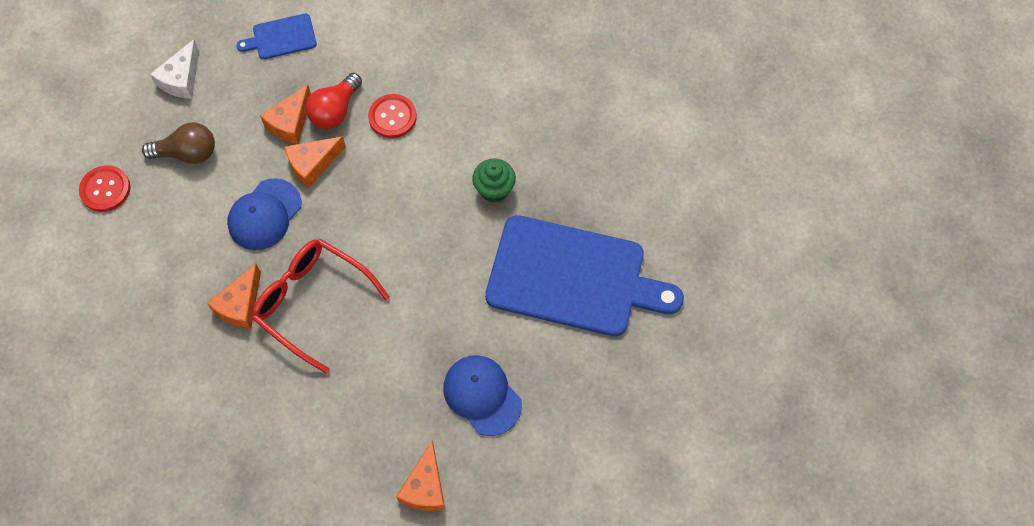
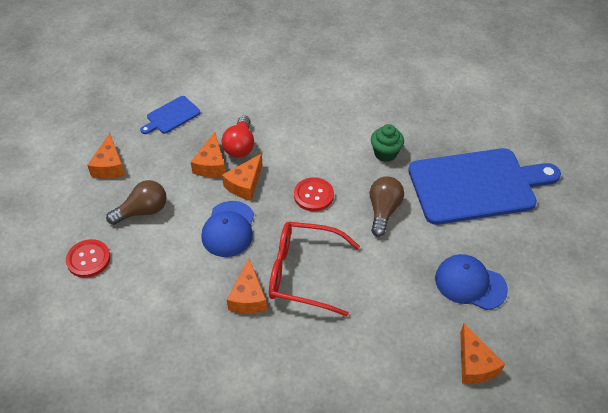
camera: 25 degrees left, 15 degrees down
white cheese [150,40,200,99] -> orange cheese [87,133,125,179]
red button [368,94,417,138] -> red button moved to [294,177,334,211]
none -> brown light bulb [370,176,404,237]

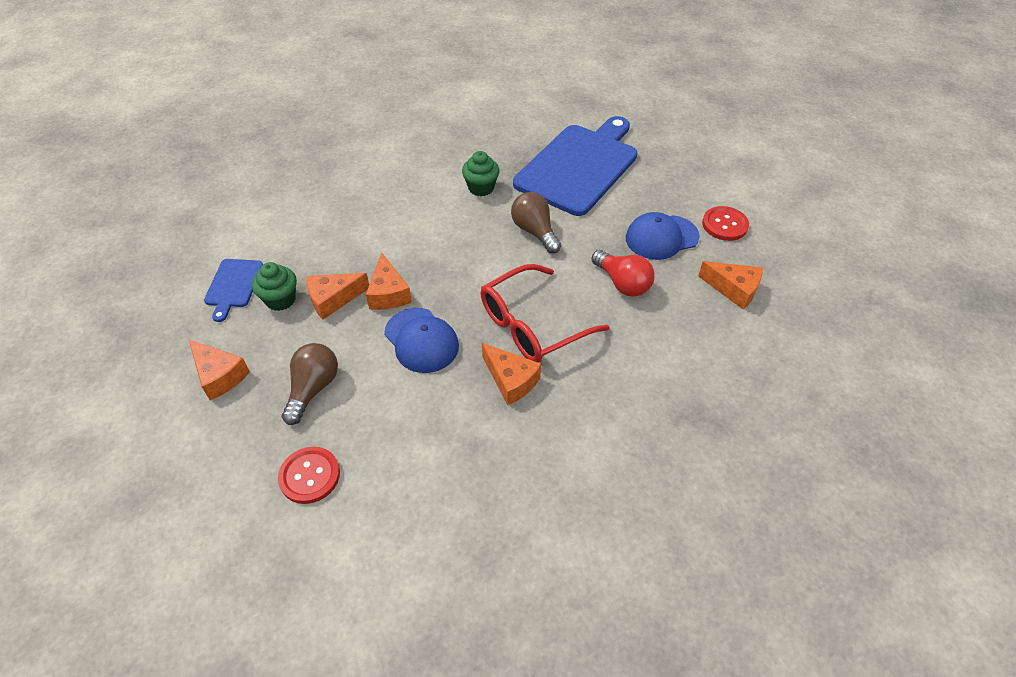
camera: 45 degrees left, 0 degrees up
orange cheese [191,132,226,177] -> orange cheese turned 105 degrees clockwise [306,273,369,320]
red light bulb [222,115,254,158] -> red light bulb moved to [591,250,655,297]
red button [294,177,334,211] -> red button moved to [702,206,749,241]
none -> green cupcake [252,262,297,311]

